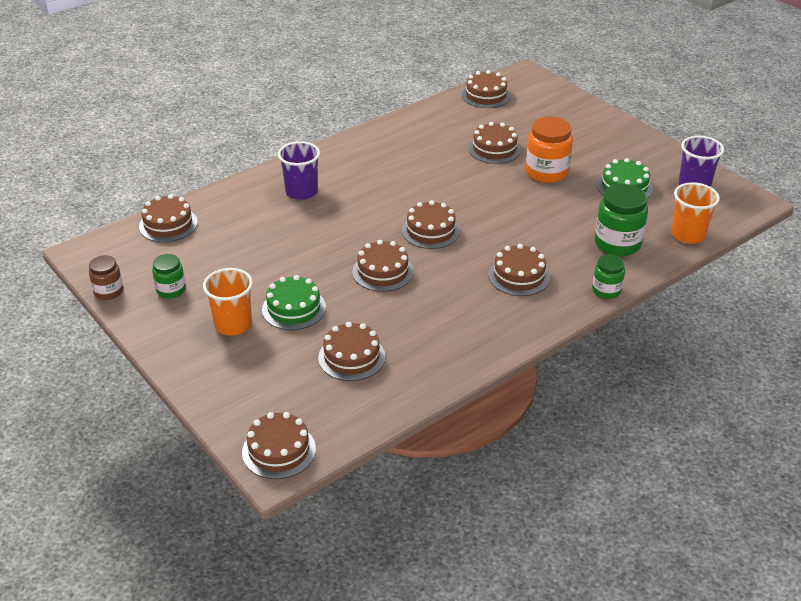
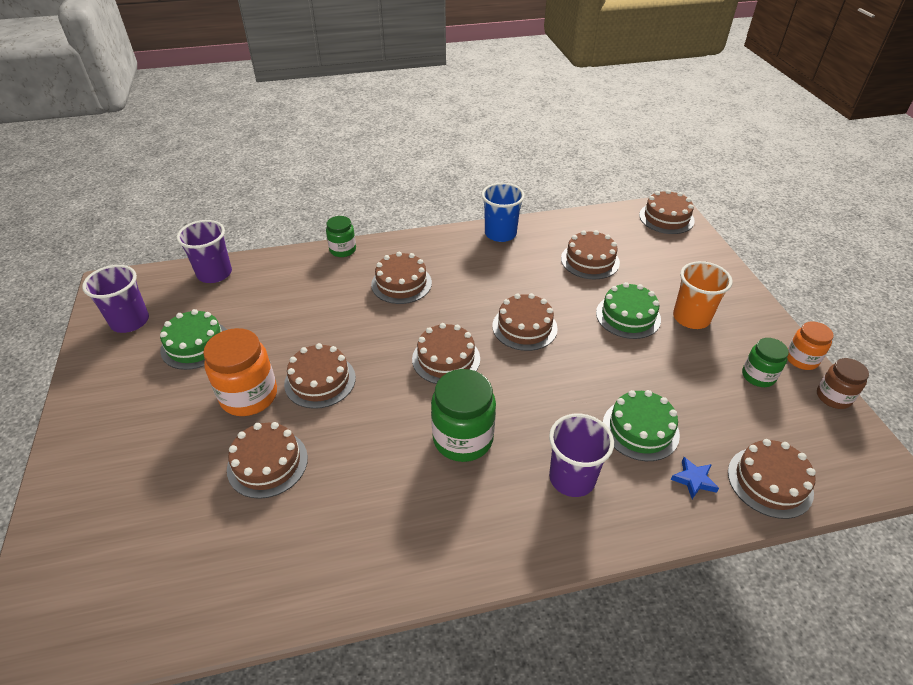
camera: 155 degrees left, 5 degrees up
brown cake [462,70,511,108] -> brown cake moved to [284,343,356,409]
green jar [595,184,648,256] -> green jar moved to [431,369,496,462]
orange cup [671,182,720,244] -> purple cup [176,220,232,283]
none -> blue cup [481,183,525,242]
none -> green cake [603,390,680,461]
none -> blue star [671,457,719,499]
none -> orange jar [787,321,834,370]

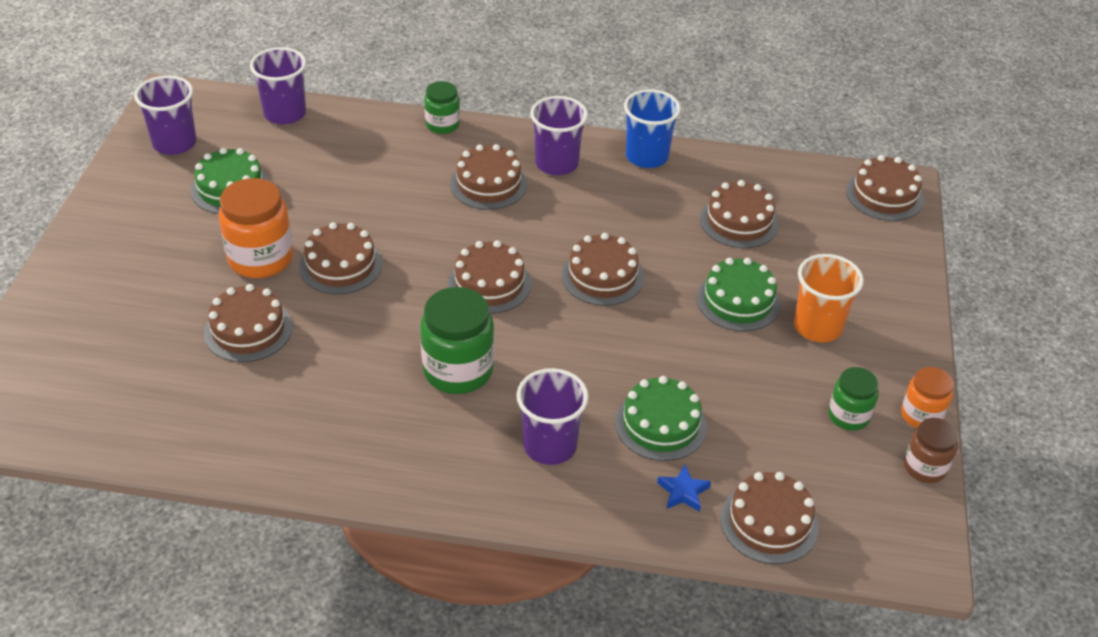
camera: 20 degrees right, 0 degrees up
none -> purple cup [530,96,588,175]

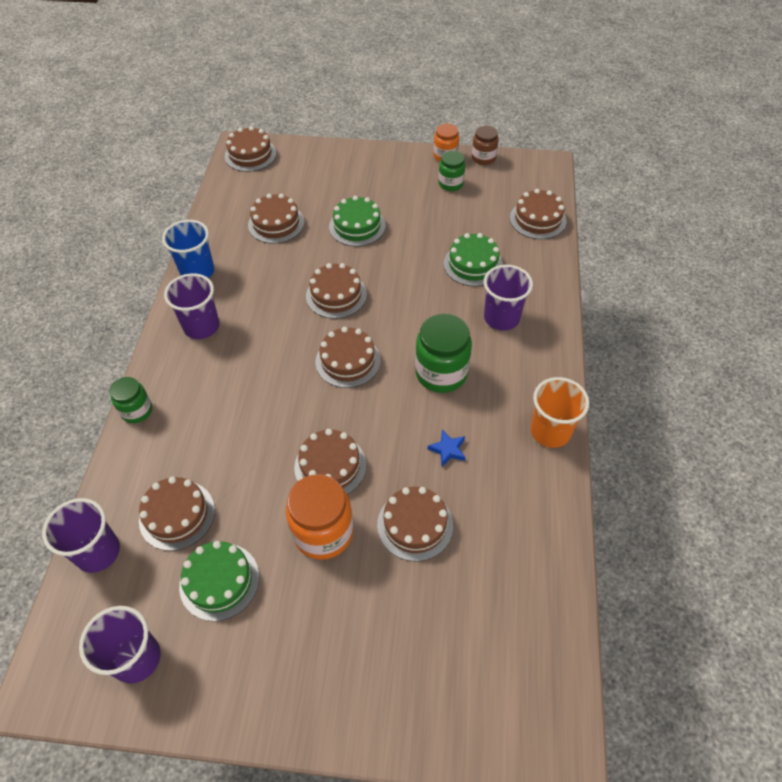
camera: 90 degrees left, 10 degrees up
brown cake [450,144,527,210] -> brown cake moved to [139,477,215,551]
blue star [657,465,711,512] -> blue star moved to [428,430,466,466]
orange cup [794,254,864,342] -> orange cup moved to [531,377,589,448]

